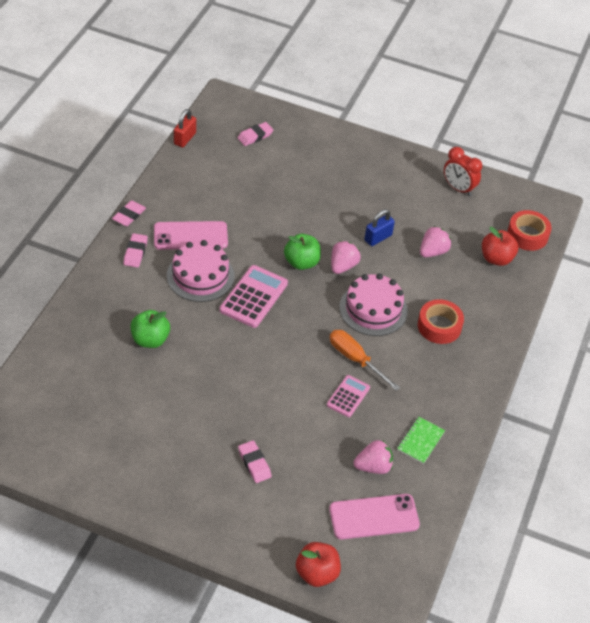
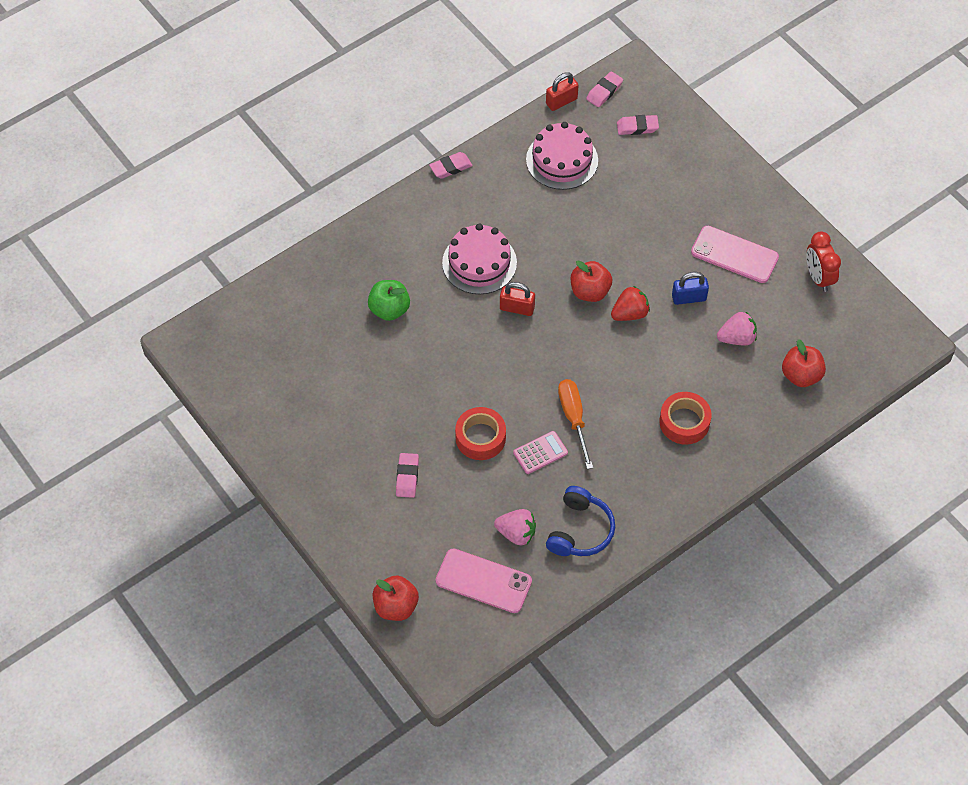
camera: 35 degrees right, 10 degrees up
pink eraser [123,233,148,268] -> pink eraser moved to [586,71,623,107]
pink phone [154,221,228,250] -> pink phone moved to [691,226,779,283]
pink calculator [220,265,288,328] -> red padlock [500,282,535,316]
green apple [284,234,321,270] -> red apple [571,260,612,302]
pink strawberry [331,241,361,274] -> red strawberry [611,286,650,321]
pink cake [339,273,408,336] -> pink cake moved to [526,122,598,190]
green notebook [397,417,445,464] -> blue headphones [546,486,615,556]
red tape [507,210,552,251] -> red tape moved to [455,407,506,460]

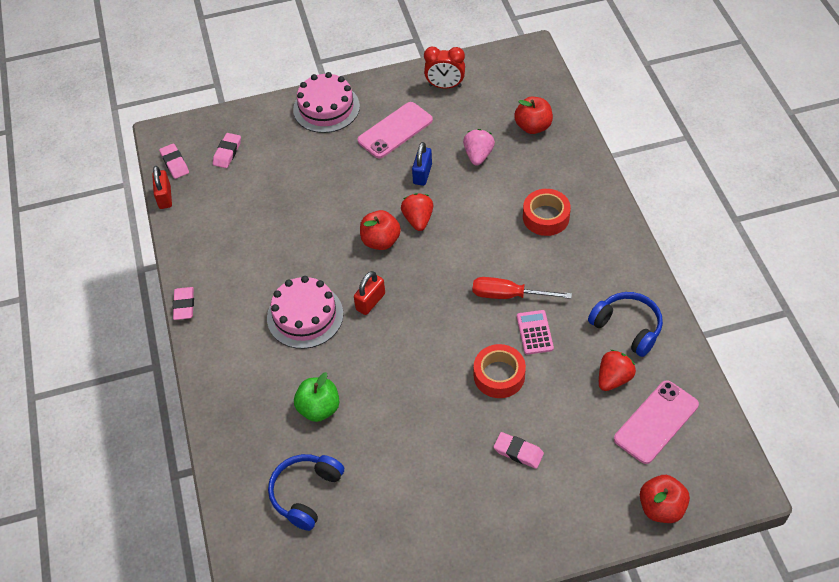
camera: 65 degrees left, 5 degrees down
pink strawberry [494,509,536,545] -> red strawberry [599,350,636,391]
pink cake [526,122,598,190] -> pink cake moved to [293,72,360,133]
orange screwdriver [558,379,593,469] -> red screwdriver [473,277,572,299]
none -> blue headphones [268,454,344,531]

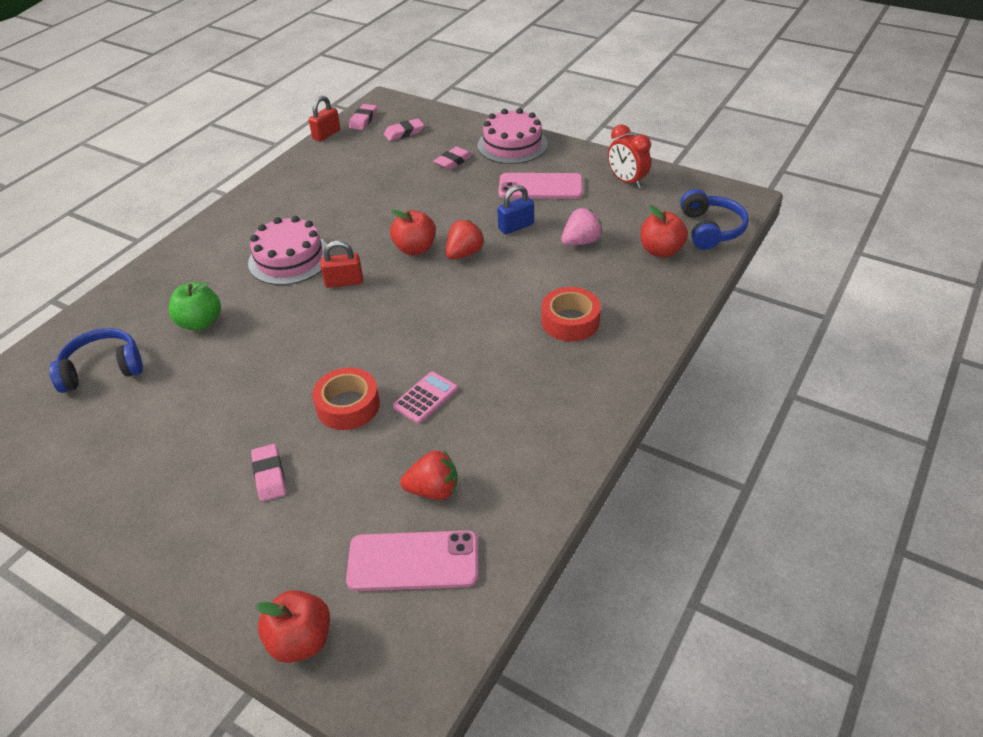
camera: 45 degrees right, 10 degrees down
pink eraser [173,287,194,320] -> pink eraser moved to [434,147,473,170]
red screwdriver [473,277,572,299] -> none
blue headphones [588,292,663,357] -> blue headphones moved to [680,189,749,250]

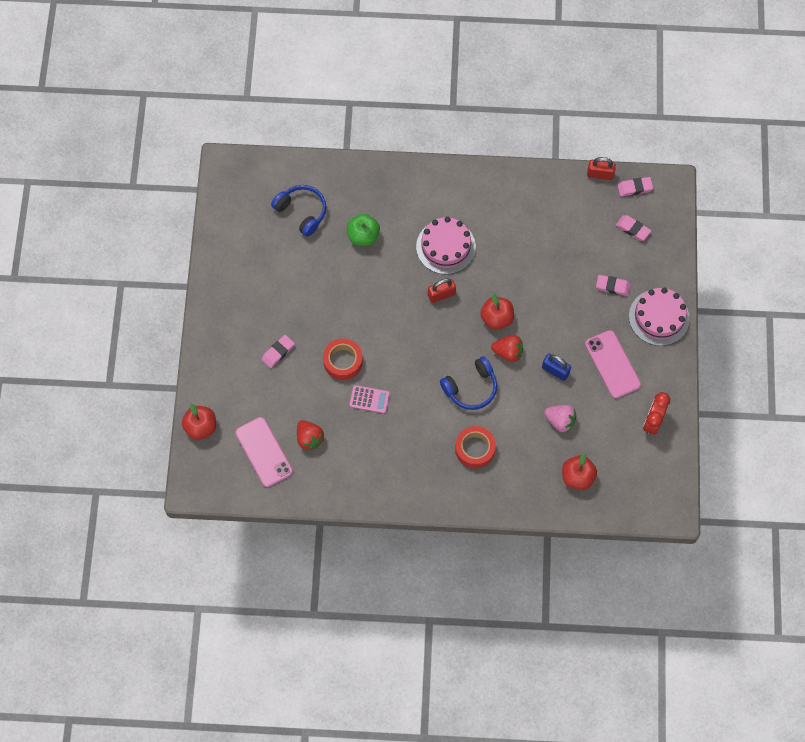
camera: 60 degrees right, 25 degrees up
red padlock [321,241,363,288] -> red padlock turned 75 degrees counterclockwise [428,279,456,303]
blue headphones [680,189,749,250] -> blue headphones moved to [440,356,497,410]

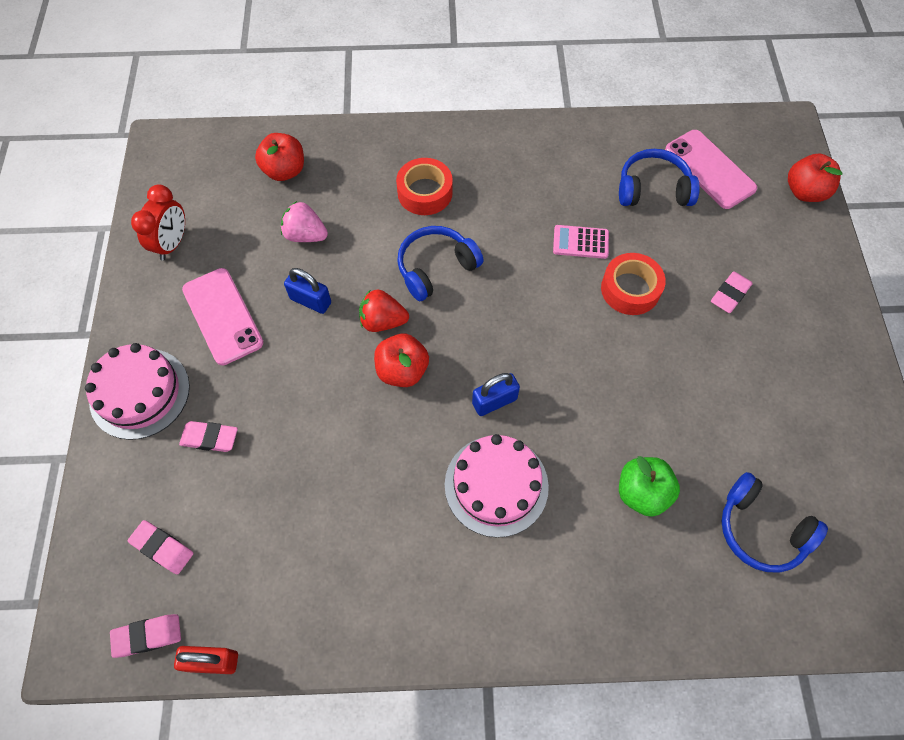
camera: 175 degrees right, 5 degrees down
red strawberry [297,420,324,451] -> blue headphones [619,149,700,206]
red padlock [428,279,456,303] -> blue padlock [472,373,520,416]

